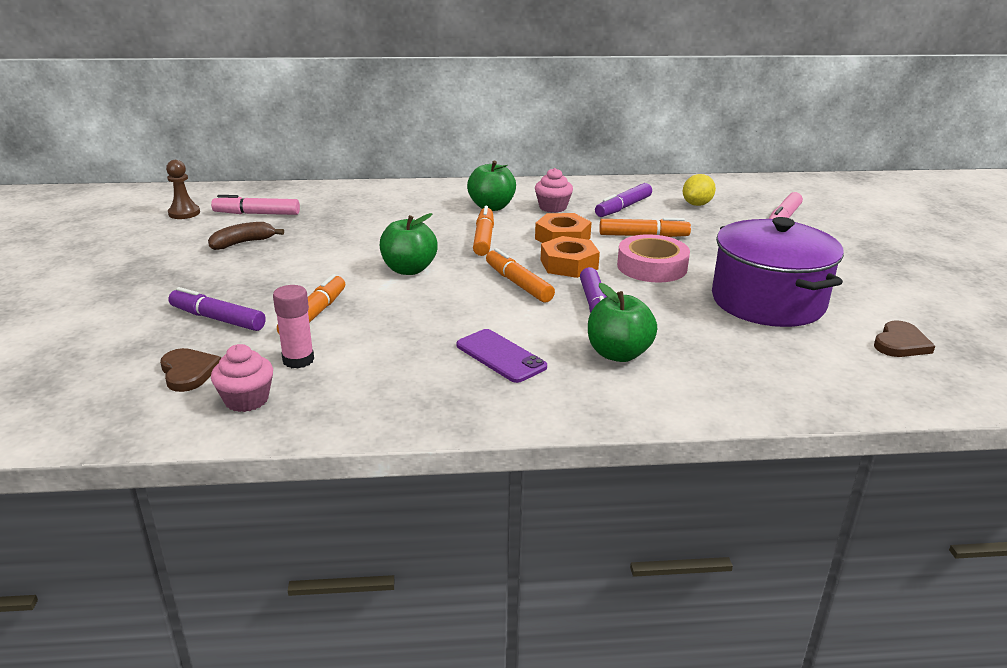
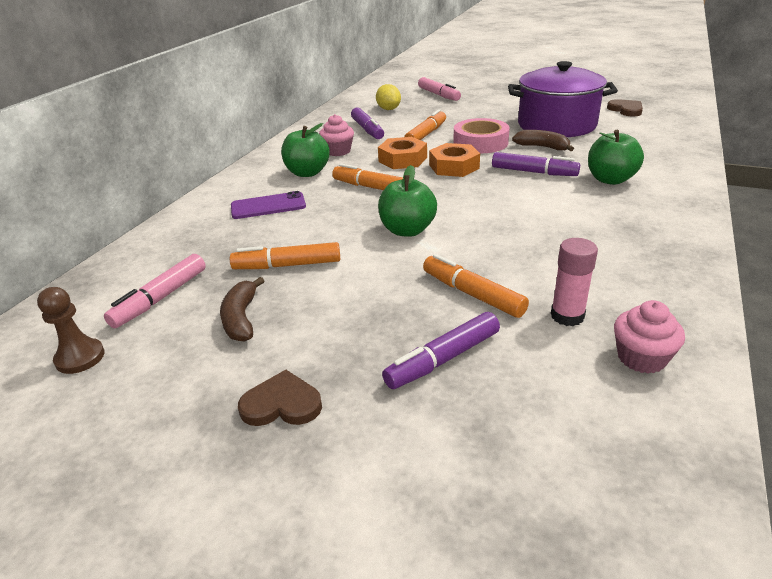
camera: 60 degrees left, 5 degrees up
brown heart [160,348,221,392] -> brown heart moved to [238,370,322,426]
purple phone [456,329,547,383] -> purple phone moved to [231,191,306,219]
orange marker [486,248,555,302] -> orange marker moved to [230,242,340,269]
none -> brown banana [512,130,574,151]

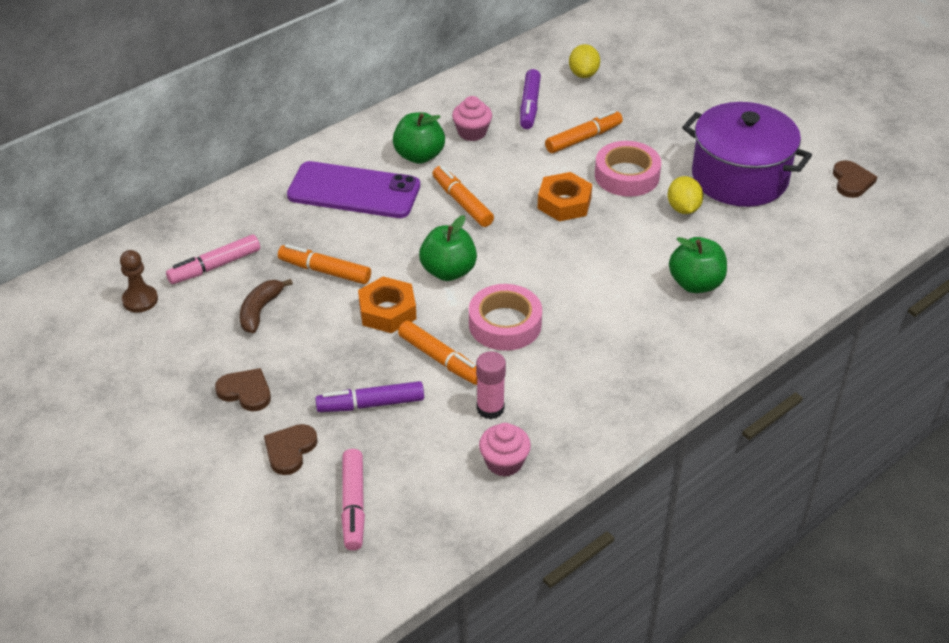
camera: 25 degrees right, 10 degrees up
purple phone [231,191,306,219] -> purple phone [287,161,420,218], size x1.71
orange nut [378,137,427,169] -> orange nut moved to [358,277,416,333]
pink marker [418,77,461,101] -> pink marker moved to [341,449,365,551]
orange marker [423,254,529,318] -> orange marker turned 150 degrees clockwise [398,321,477,385]
purple marker [492,152,580,176] -> none
brown banana [512,130,574,151] -> yellow lemon [668,176,703,214]
none -> brown heart [264,424,318,475]
none -> pink tape [469,284,542,351]

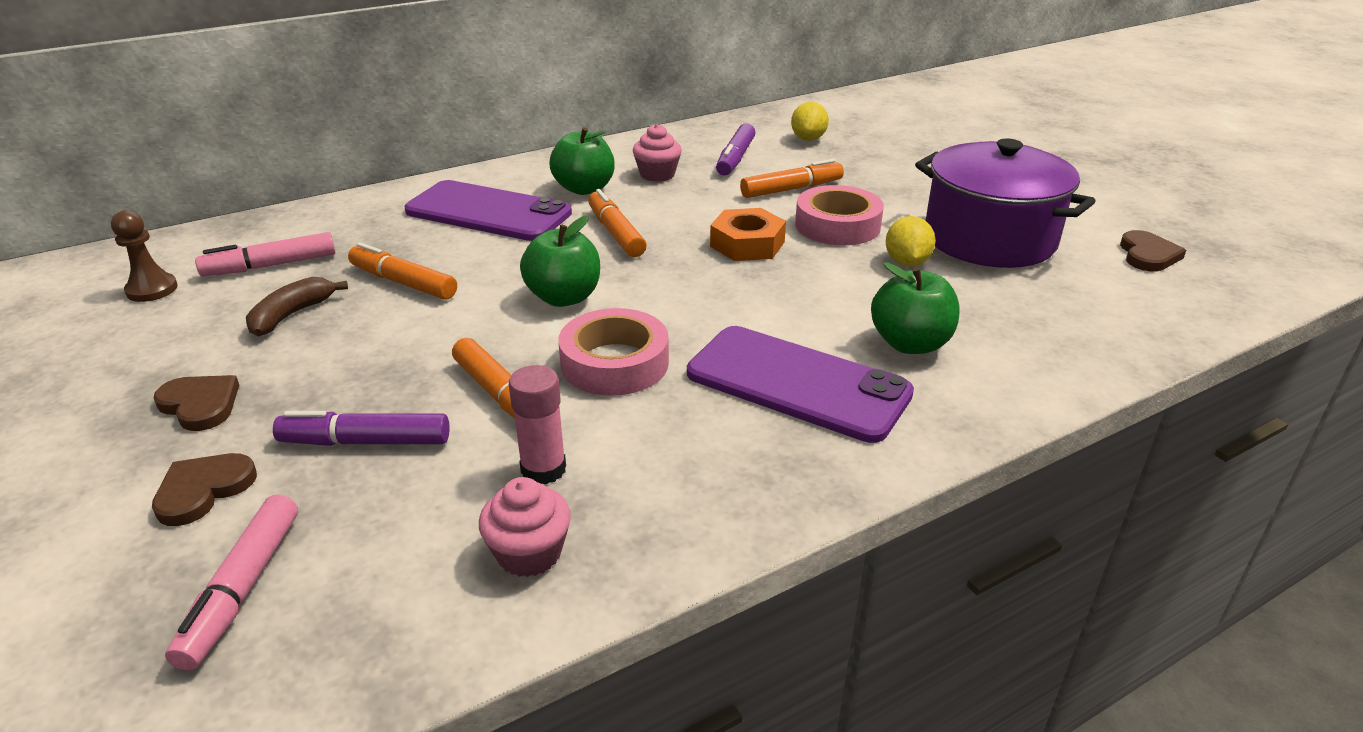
camera: 10 degrees right, 10 degrees down
orange nut [358,277,416,333] -> none
none -> purple phone [687,326,914,443]

